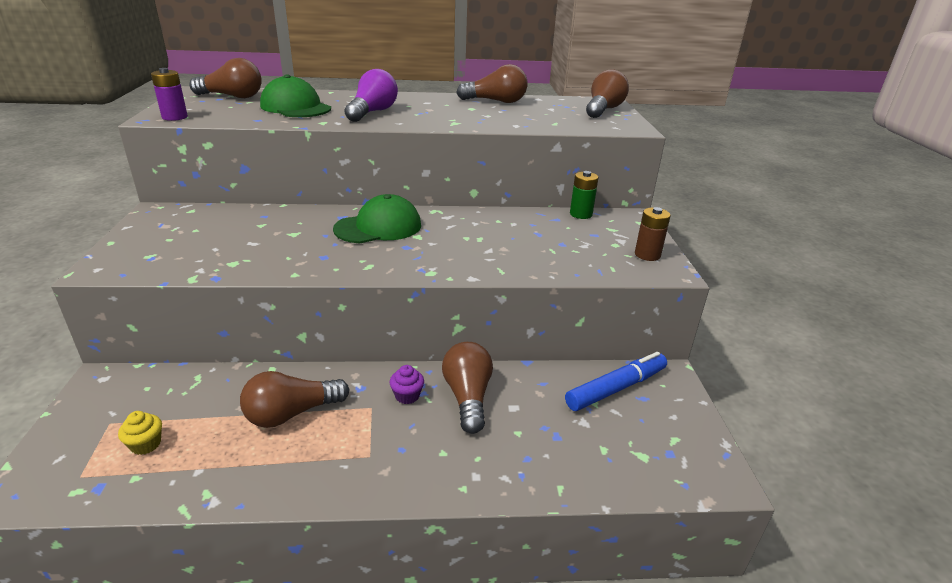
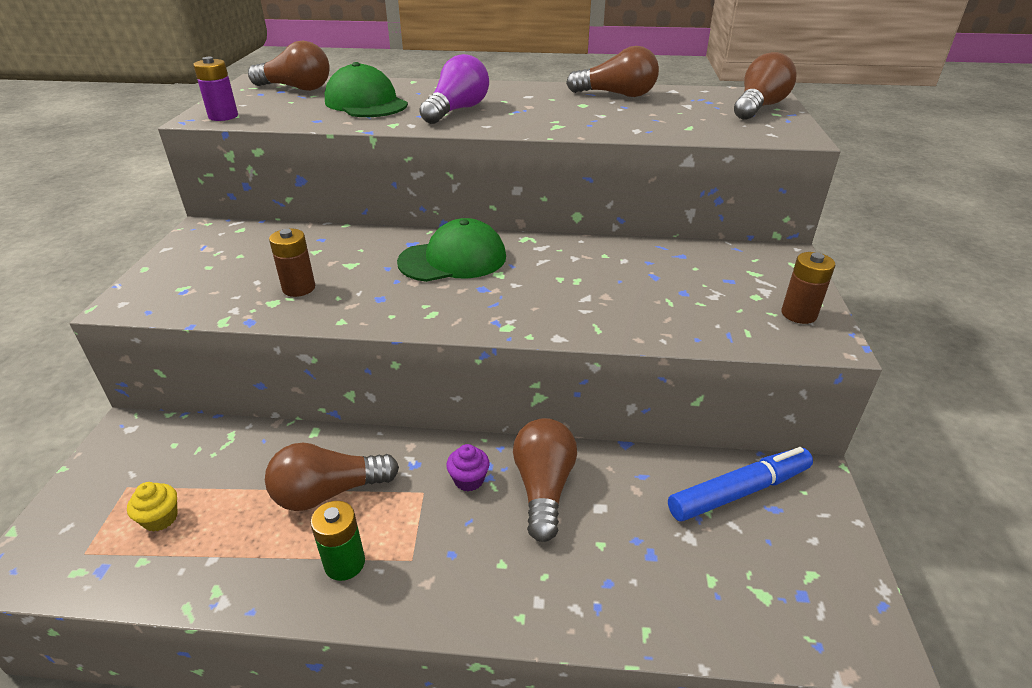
camera: 10 degrees right, 5 degrees up
green battery [570,171,599,219] -> green battery moved to [310,501,365,581]
none -> brown battery [269,229,315,297]

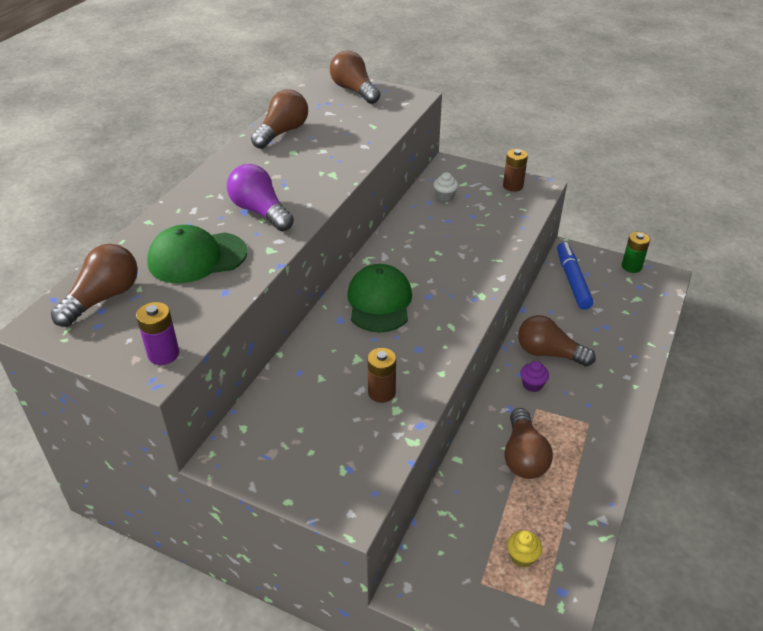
camera: 70 degrees left, 5 degrees up
green battery [310,501,365,581] -> green battery moved to [622,232,650,273]
none -> white cupcake [434,172,458,201]

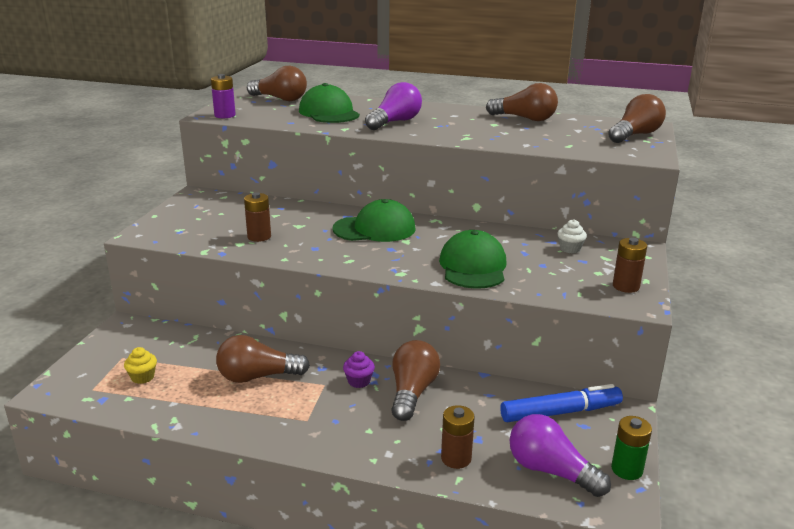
camera: 80 degrees right, 15 degrees down
none -> green cap [439,230,507,289]
none -> brown battery [441,405,475,469]
none -> purple light bulb [510,414,611,497]

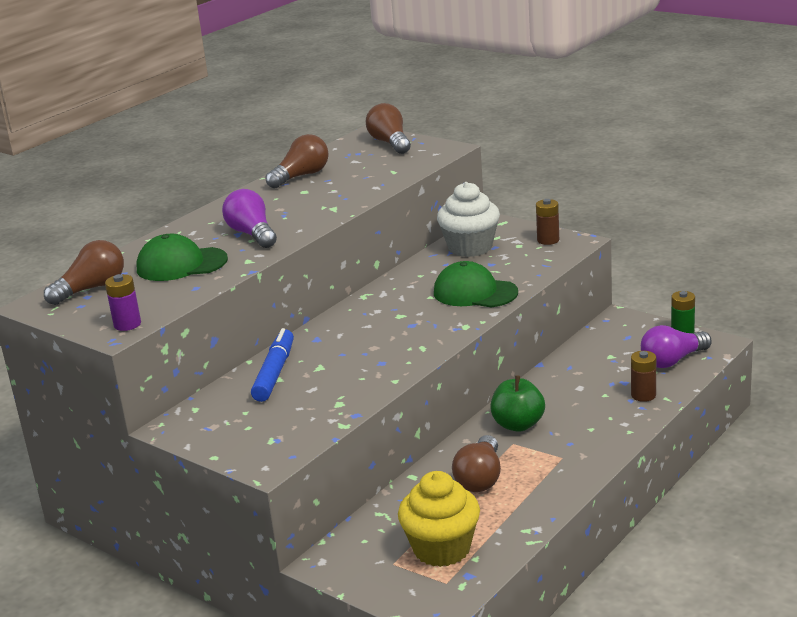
camera: 65 degrees left, 0 degrees up
yellow cupcake [124,347,157,384] -> yellow cupcake [398,471,480,567], size x2.36
brown battery [244,192,271,242] -> none
green cap [333,199,416,242] -> none
purple cupcake [343,351,375,388] -> green apple [491,375,545,432]
brown light bulb [391,340,440,421] -> none
blue marker [500,384,623,422] -> blue marker moved to [251,328,294,402]
white cupcake [557,219,587,253] -> white cupcake [437,182,500,257], size x2.36

